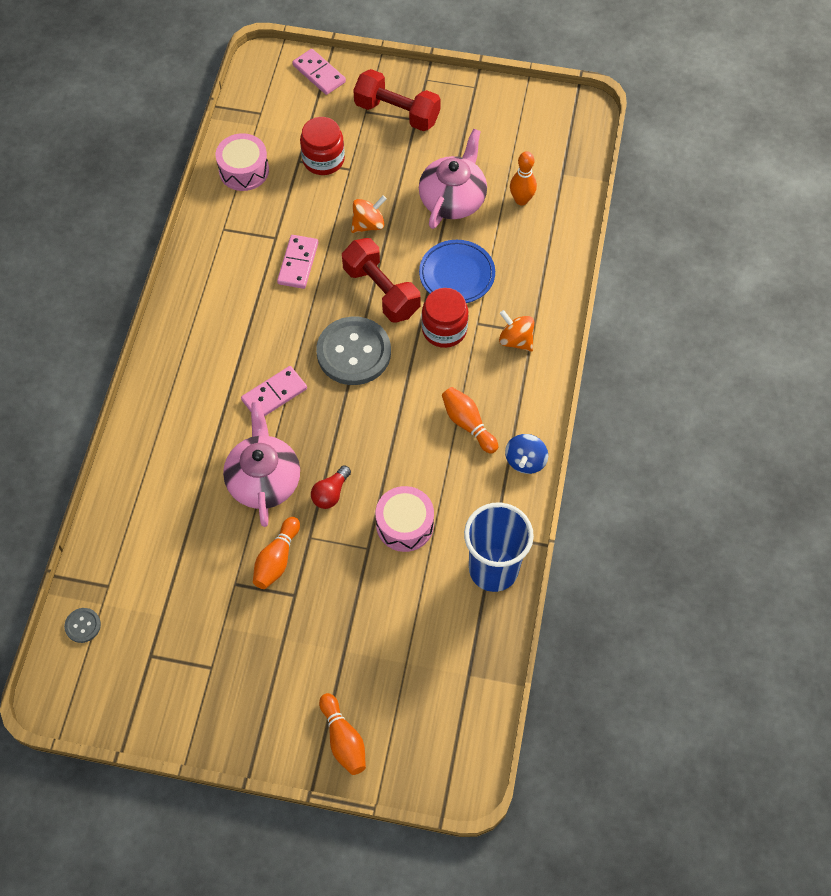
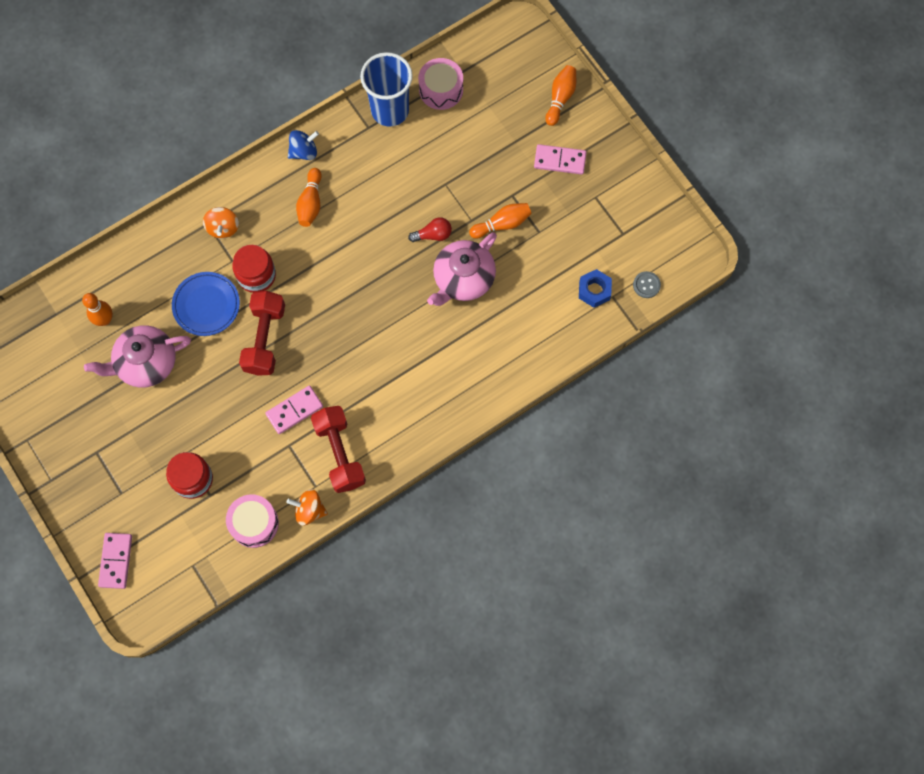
camera: 135 degrees left, 10 degrees up
pink domino [241,366,307,417] -> pink domino moved to [534,144,587,175]
grey button [316,317,391,385] -> none
orange spinning top [351,196,387,233] -> orange spinning top moved to [286,489,328,526]
red dumbbell [353,69,441,131] -> red dumbbell moved to [311,406,366,493]
pink drum [375,486,434,552] -> pink drum moved to [418,58,463,110]
none -> blue nut [579,269,612,308]

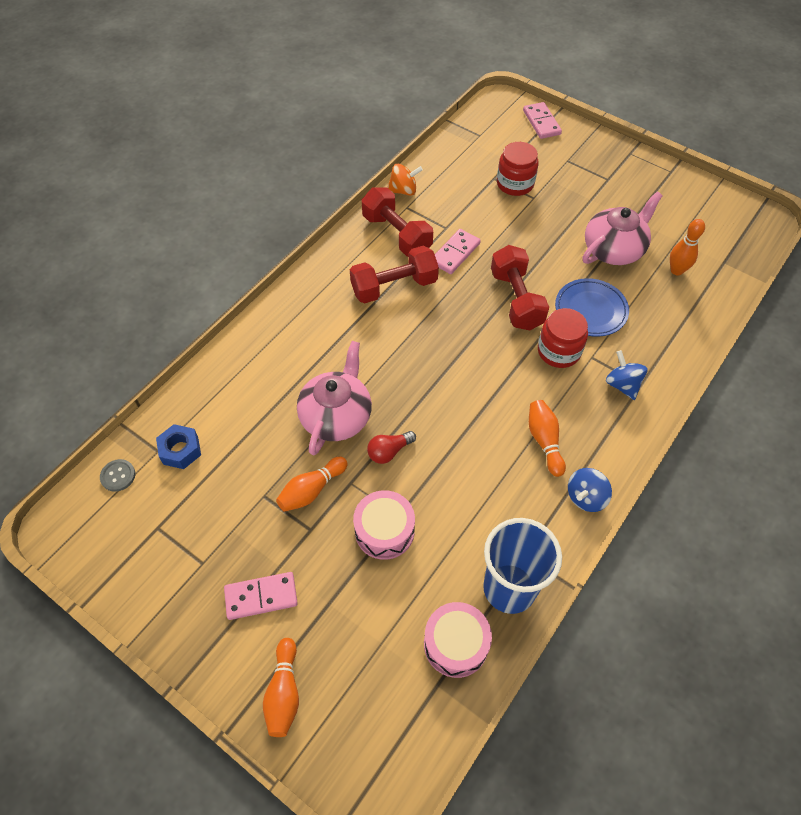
camera: 160 degrees right, 15 degrees down
orange spinning top [203,207,239,239] -> blue spinning top [606,350,648,400]
pink drum [226,494,279,548] -> pink drum moved to [353,490,415,560]
none -> red dumbbell [350,246,439,303]

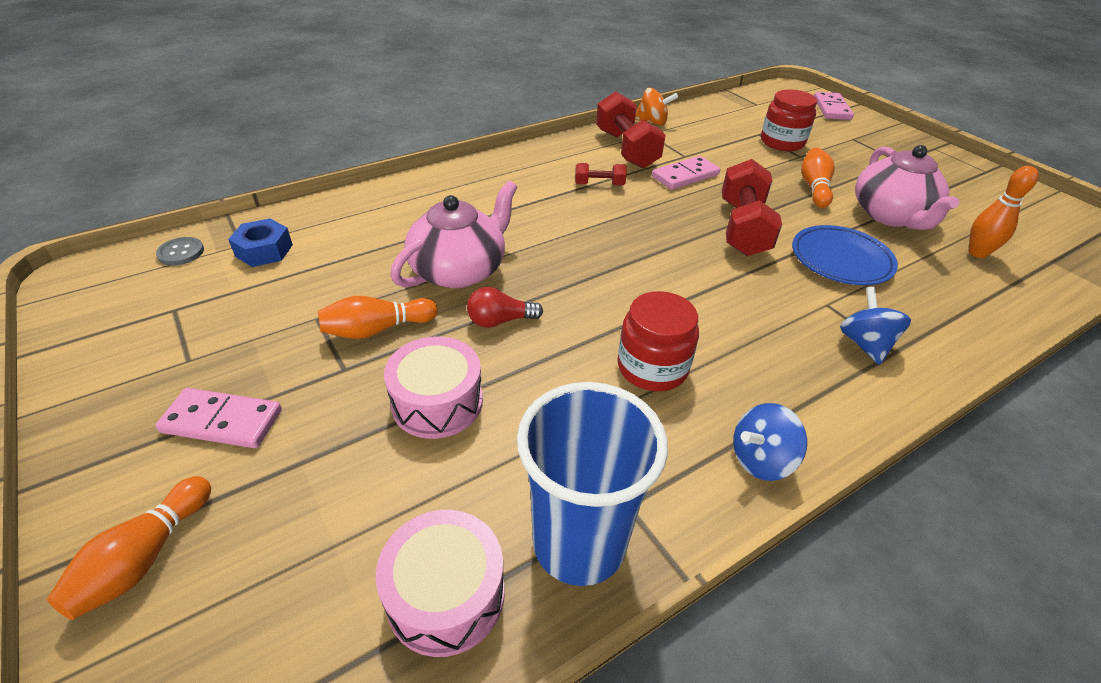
camera: 20 degrees right, 15 degrees down
red dumbbell [350,246,439,303] -> red dumbbell [575,163,627,185], size x0.50
orange bowling pin [529,400,566,477] -> orange bowling pin moved to [801,147,835,208]
red jar [538,308,588,368] -> red jar moved to [618,291,699,391]
pink teapot [583,192,662,265] -> pink teapot turned 105 degrees clockwise [855,145,960,230]

